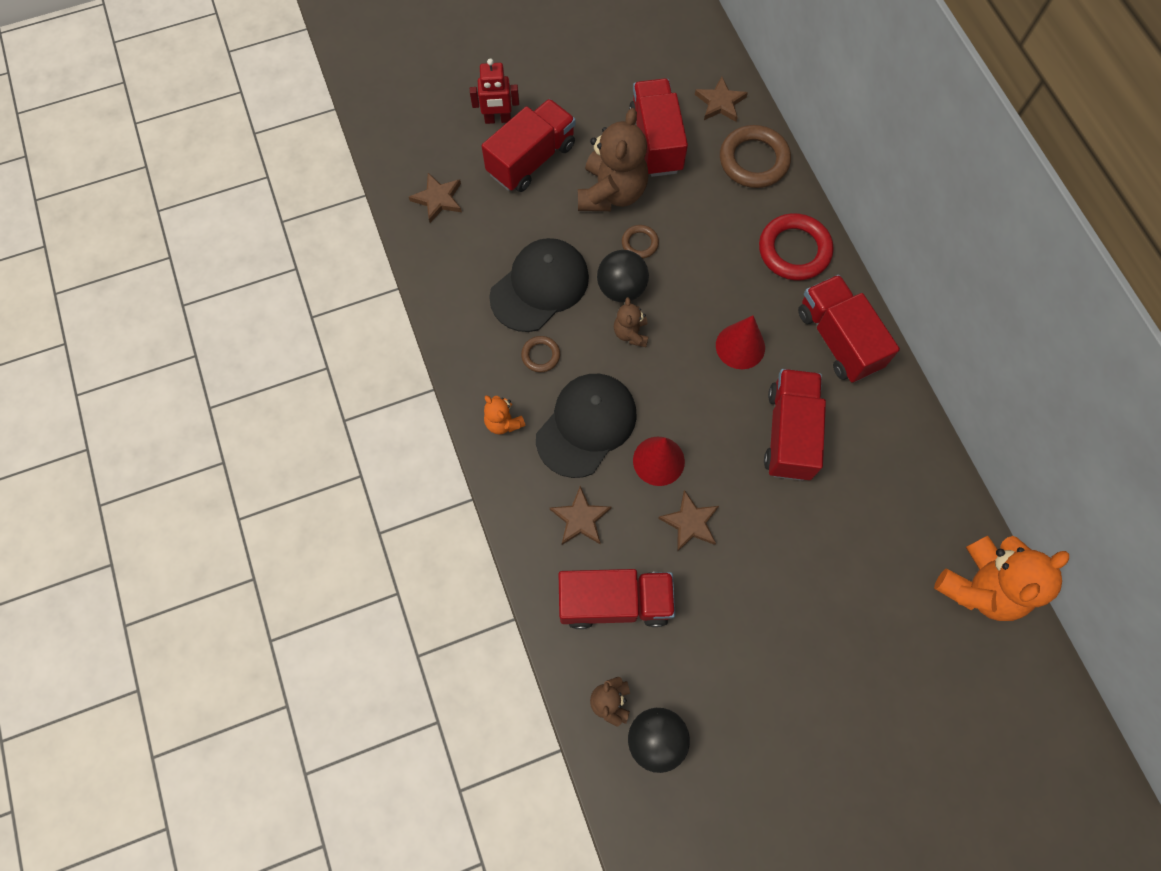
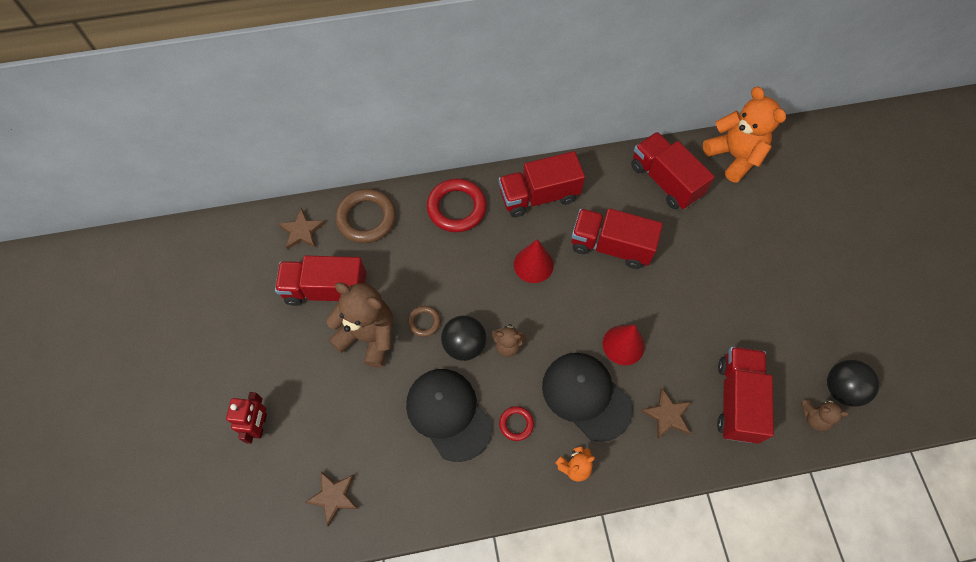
camera: 80 degrees left, 5 degrees down
red truck [482,99,576,192] -> red truck moved to [631,132,715,209]
brown ring [521,336,560,372] -> red ring [499,406,534,441]
brown star [658,490,719,552] -> none

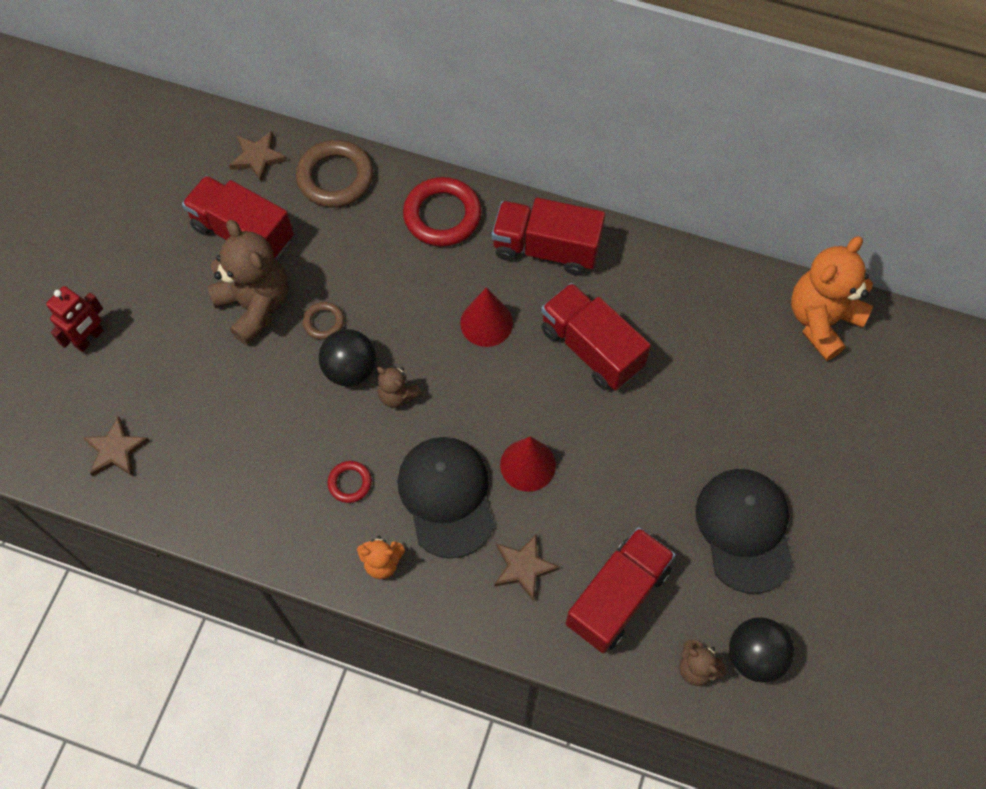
camera: 30 degrees right, 0 degrees up
black cap [406,369,492,462] -> black cap moved to [696,469,794,594]
red truck [631,132,715,209] -> none
orange teddy bear [703,87,786,183] -> orange teddy bear turned 135 degrees counterclockwise [791,236,873,361]

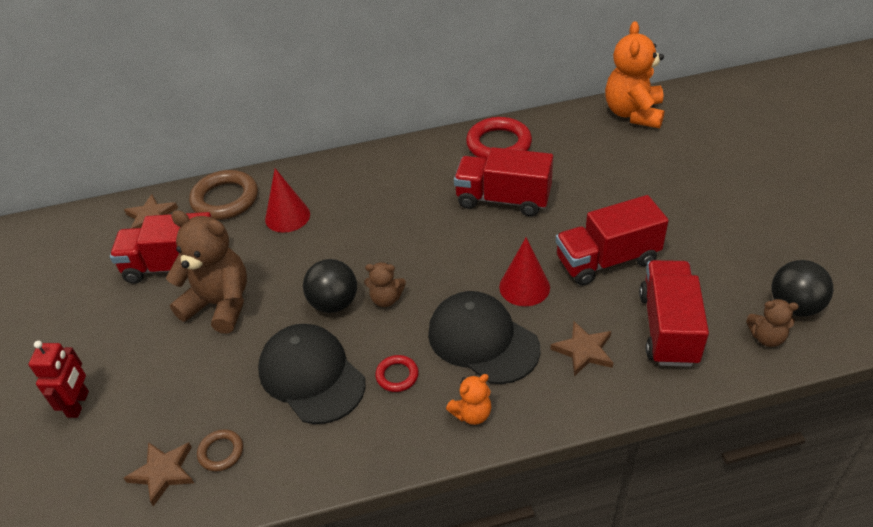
camera: 30 degrees left, 20 degrees down
brown ring [303,302,344,340] -> brown ring moved to [197,429,243,472]
red ring [403,177,482,247] -> red ring moved to [466,117,532,159]
red cone [460,287,513,347] -> red cone moved to [265,168,310,233]
red truck [492,198,605,276] -> red truck moved to [556,195,669,286]
black cap [696,469,794,594] -> black cap moved to [258,324,365,424]

